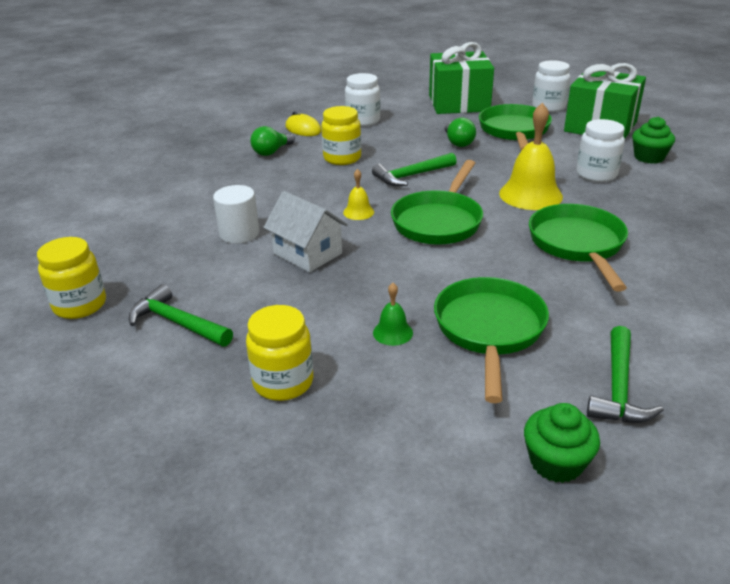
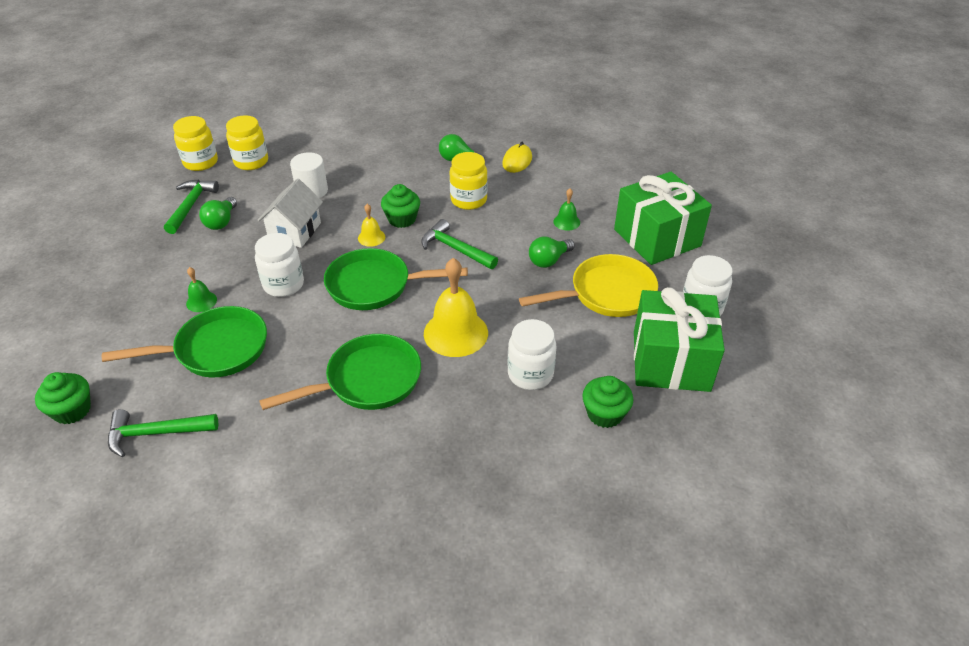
camera: 65 degrees right, 10 degrees up
yellow jar [246,305,313,401] -> yellow jar moved to [226,115,268,170]
white jar [345,73,380,126] -> white jar moved to [255,233,304,297]
green pan [479,104,552,151] -> yellow pan [519,254,658,317]
none -> green light bulb [199,197,237,230]
none -> green cupcake [381,184,420,228]
none -> green bell [553,188,580,231]

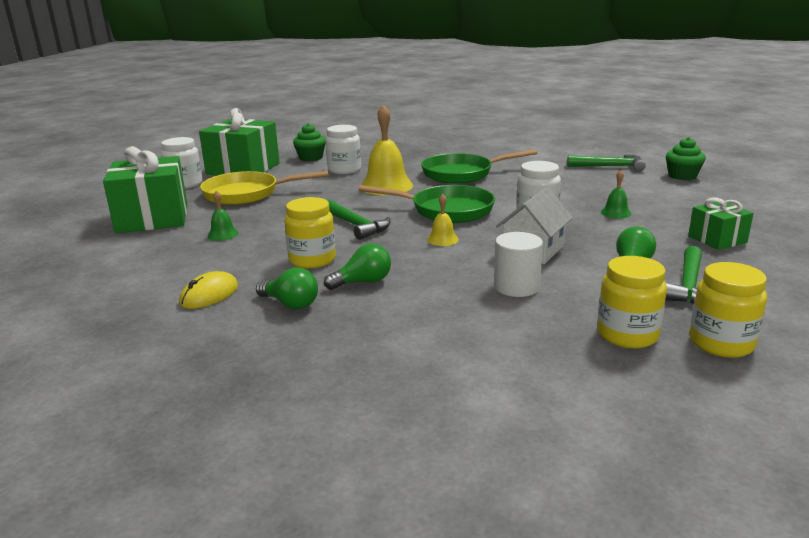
camera: 165 degrees left, 20 degrees down
green pan [102,306,267,377] -> none
green cupcake [381,184,420,228] -> none
green light bulb [529,237,575,268] -> green light bulb moved to [324,243,391,290]
none -> green gift [688,197,754,250]

